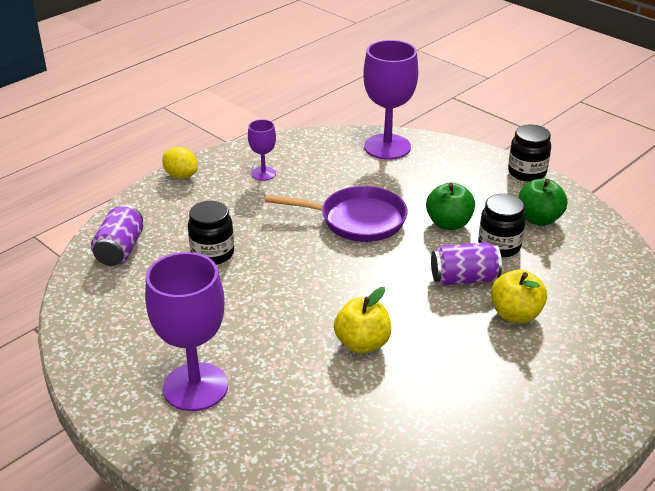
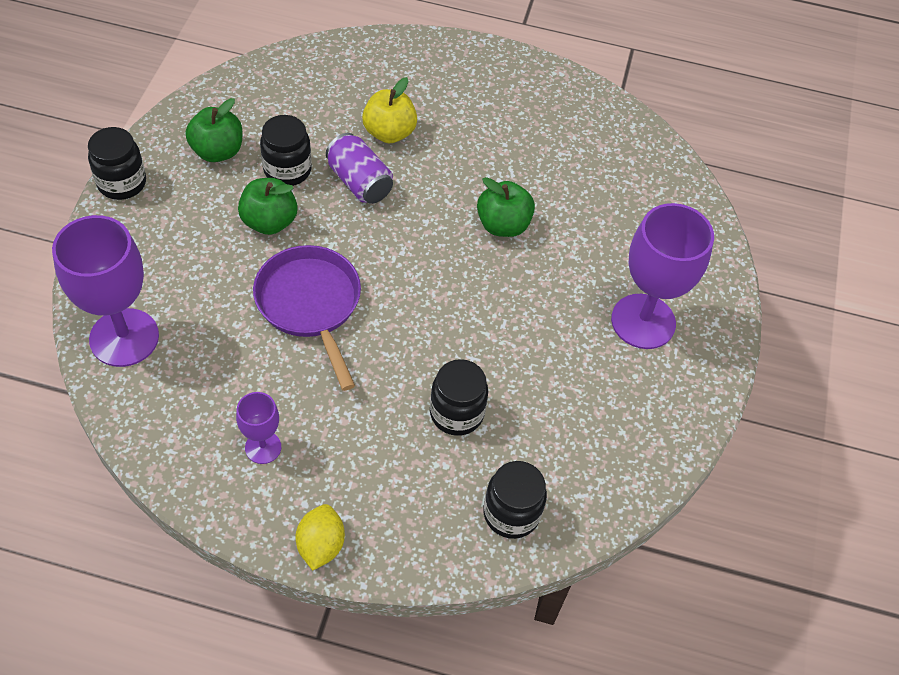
camera: 125 degrees left, 20 degrees up
purple can [91,205,143,266] -> black jar [483,461,547,539]
yellow apple [334,287,391,353] -> green apple [477,177,535,237]

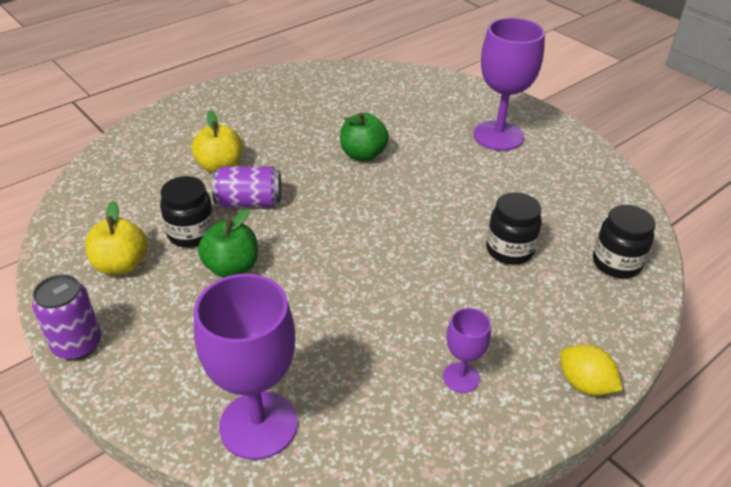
camera: 50 degrees left, 15 degrees down
black jar [88,127,146,200] -> purple can [32,274,101,360]
green apple [185,98,242,162] -> yellow apple [85,201,147,275]
purple pan [253,245,361,391] -> none

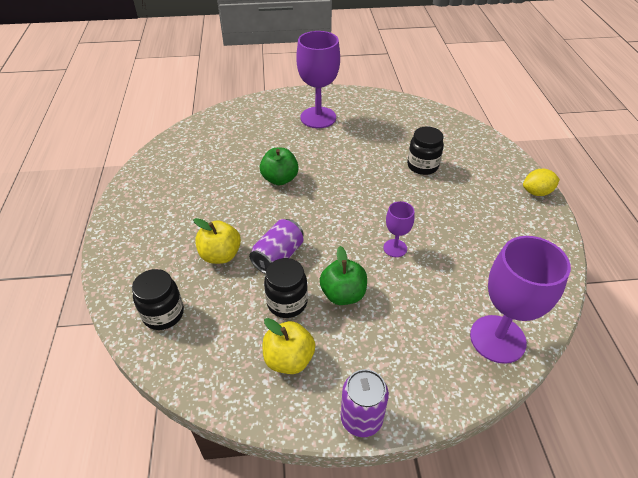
camera: 55 degrees left, 5 degrees up
purple goblet [443,308,491,393] -> purple goblet moved to [383,201,415,257]
black jar [593,205,655,278] -> black jar moved to [132,269,184,330]

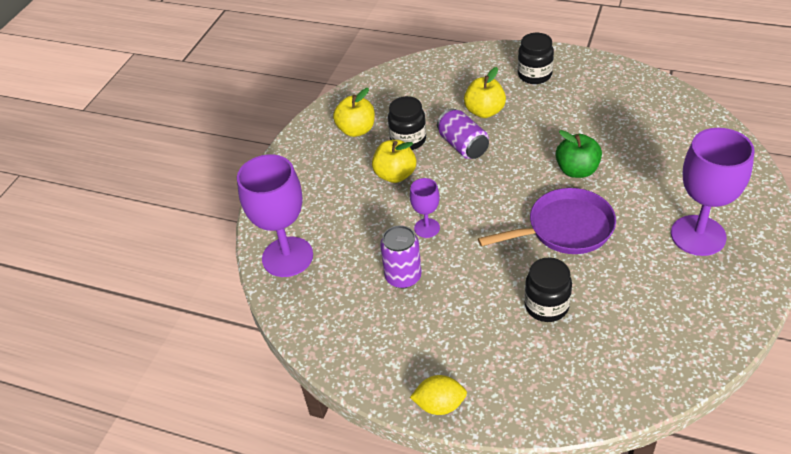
camera: 120 degrees right, 0 degrees up
black jar [132,269,184,330] -> black jar moved to [518,33,554,84]
green apple [320,246,367,305] -> yellow apple [372,140,416,183]
purple can [341,369,389,437] -> purple can moved to [380,225,422,288]
yellow lemon [523,169,560,196] -> yellow lemon turned 75 degrees clockwise [410,375,467,415]
none -> purple pan [478,188,616,254]

